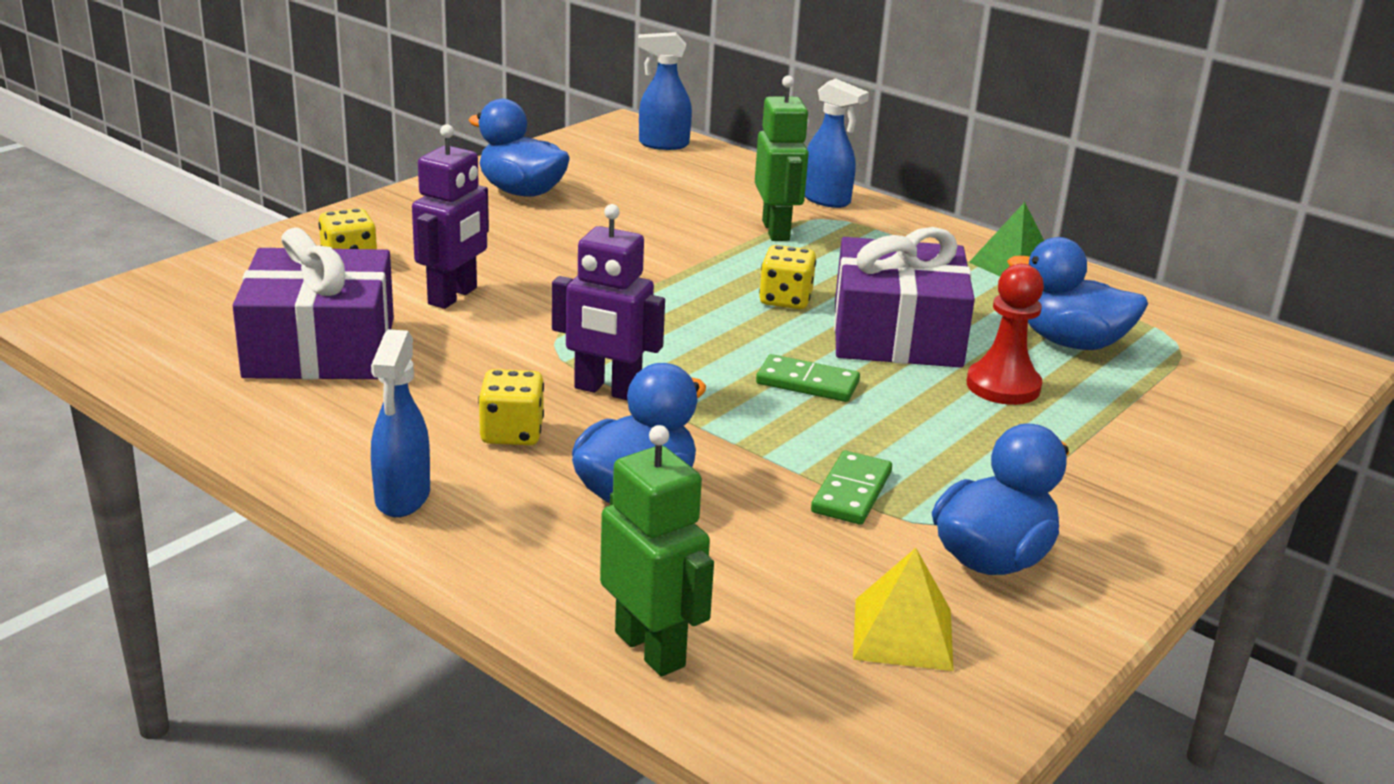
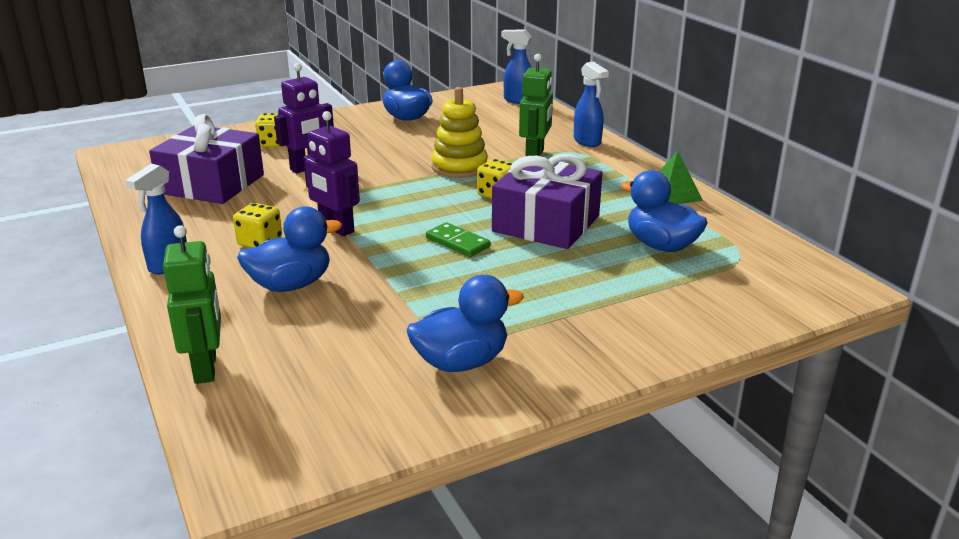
camera: 25 degrees right, 0 degrees up
green domino [811,451,892,525] -> none
yellow pyramid [853,548,954,671] -> none
red pawn [967,264,1044,405] -> none
none -> yellow stacking toy [431,87,488,178]

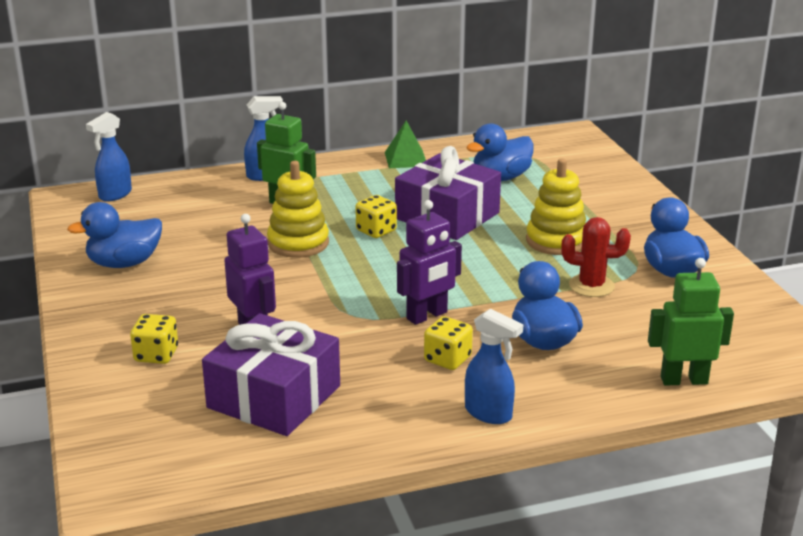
camera: 80 degrees left, 0 degrees up
green domino [426,222,491,257] -> none
none -> yellow stacking toy [526,159,586,255]
none -> red cactus [561,217,631,297]

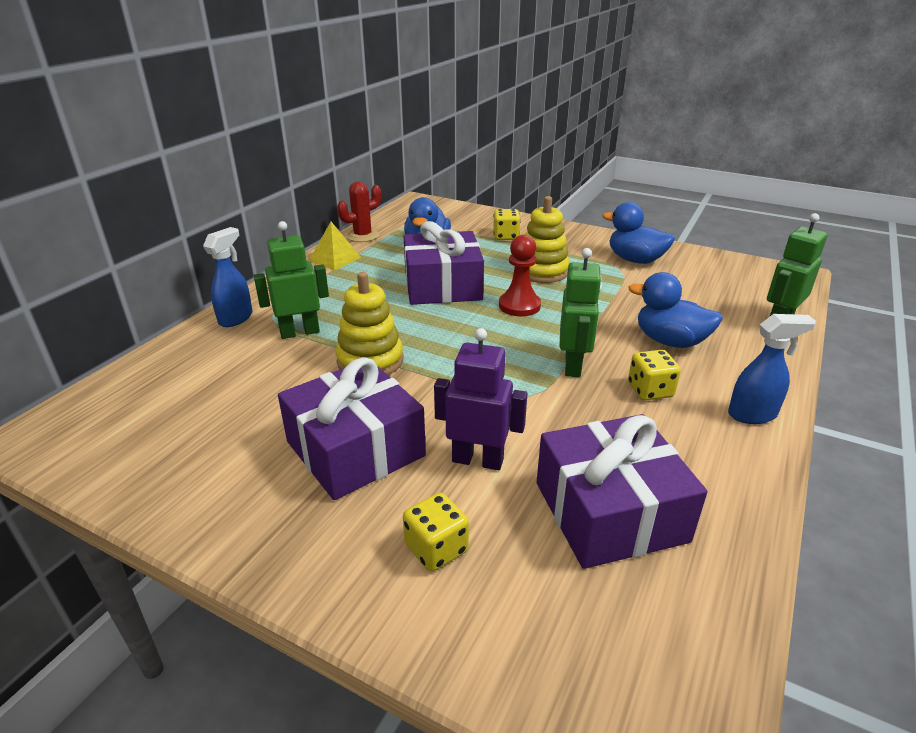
camera: 45 degrees left, 5 degrees up
blue duck [67,202,162,268] -> none
blue spray bottle [86,112,132,202] -> none
yellow dice [355,195,397,238] -> yellow dice moved to [493,209,521,240]
green pyramid [385,121,426,168] -> yellow pyramid [309,222,361,271]
purple robot [397,200,462,325] -> green robot [559,248,602,377]
red cactus [561,217,631,297] -> red cactus moved to [337,181,381,242]
none -> purple gift [278,357,426,500]
none -> red pawn [499,235,541,316]

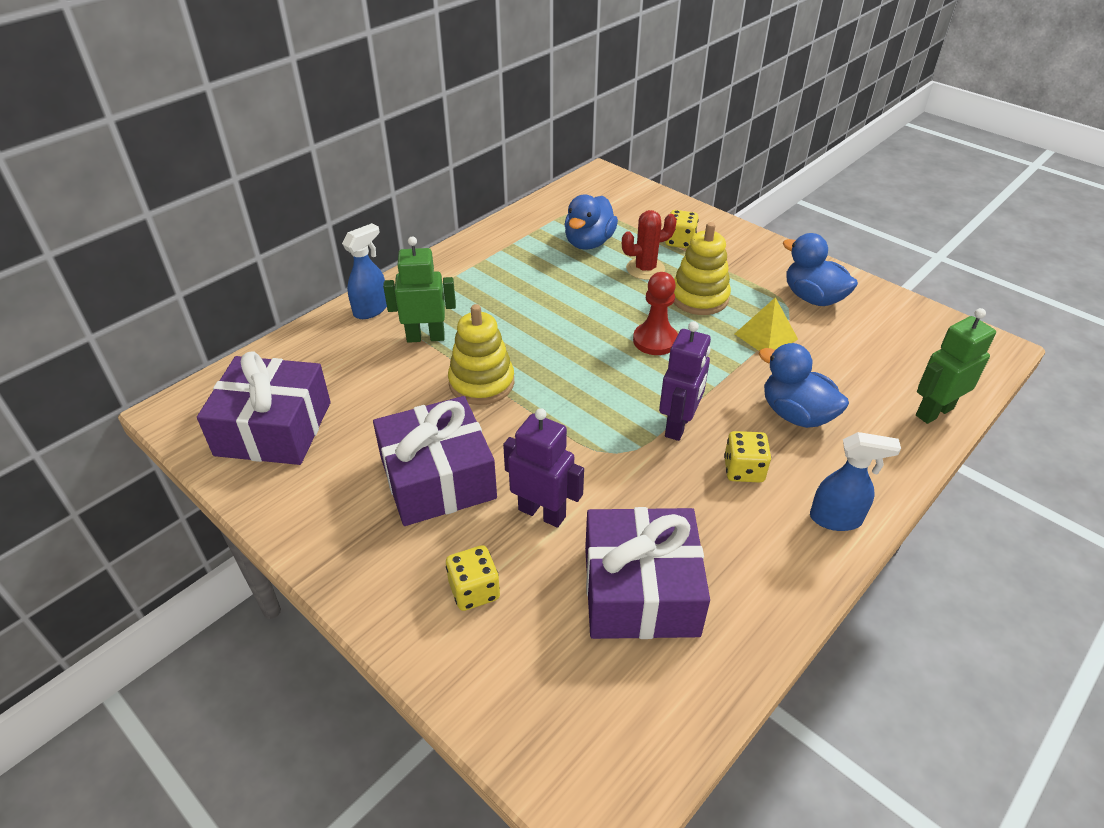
camera: 15 degrees right, 10 degrees up
yellow pyramid [309,222,361,271] -> yellow pyramid moved to [735,297,798,351]
red cactus [337,181,381,242] -> red cactus moved to [622,210,677,280]
purple gift [404,221,484,305] -> purple gift moved to [197,351,331,465]
green robot [559,248,602,377] -> purple robot [659,321,711,441]

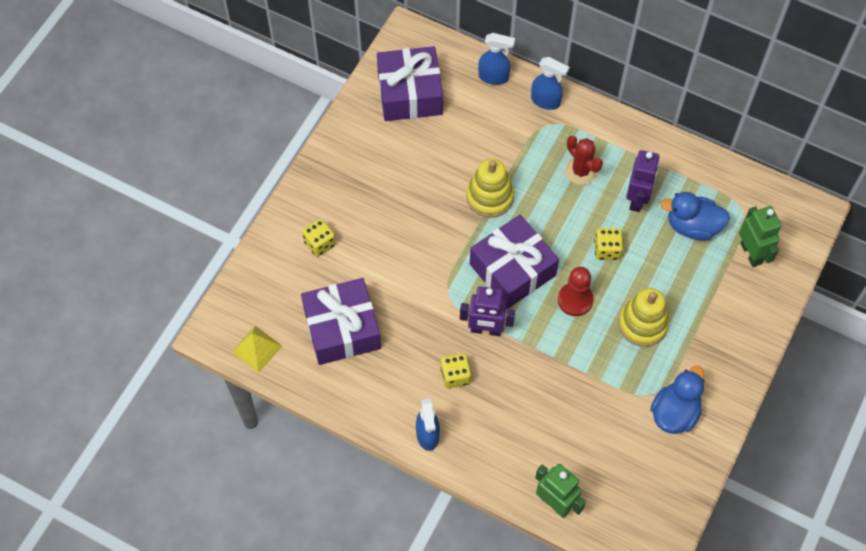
camera: 75 degrees right, 20 degrees up
purple gift [373,396,497,526] -> purple gift moved to [470,215,559,309]
green robot [383,237,456,343] -> green robot moved to [739,206,782,267]
purple robot [503,408,584,528] -> purple robot moved to [626,150,660,212]
red cactus [622,210,677,280] -> red cactus moved to [565,136,603,185]
yellow dice [665,210,699,249] -> yellow dice moved to [594,228,623,260]
yellow pyramid [735,297,798,351] -> yellow pyramid moved to [232,326,282,373]
blue duck [758,343,849,428] -> none
none -> blue spray bottle [478,33,515,85]

